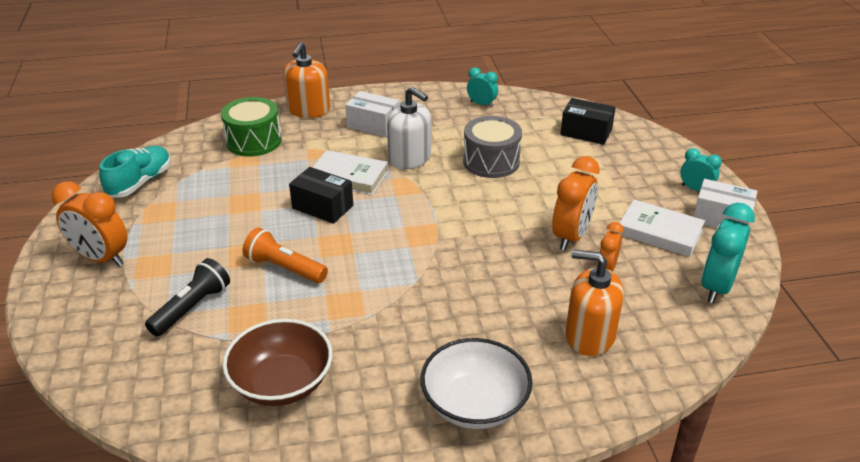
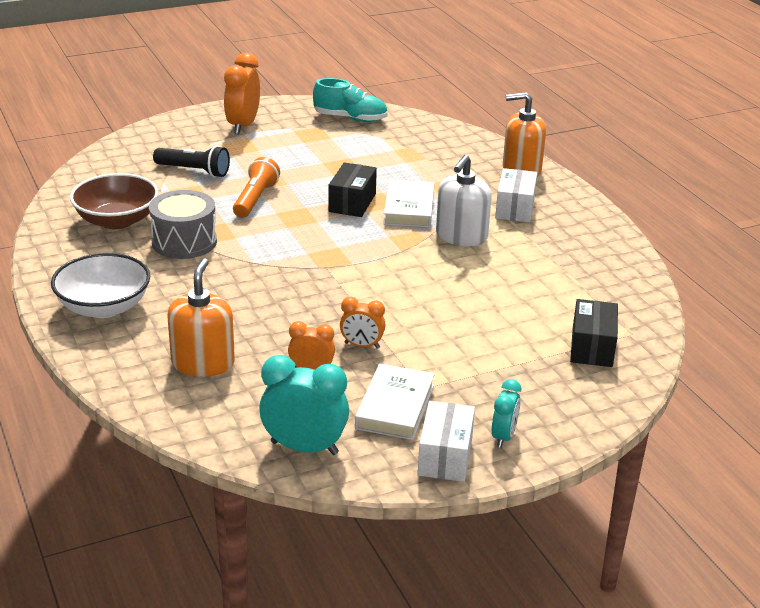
camera: 75 degrees right, 5 degrees down
green drum [221,97,281,157] -> none
grey drum [463,116,522,178] -> grey drum moved to [149,190,217,259]
turquoise clock [467,67,498,108] -> none
orange clock [552,156,600,250] -> orange clock [340,297,386,349], size x0.58

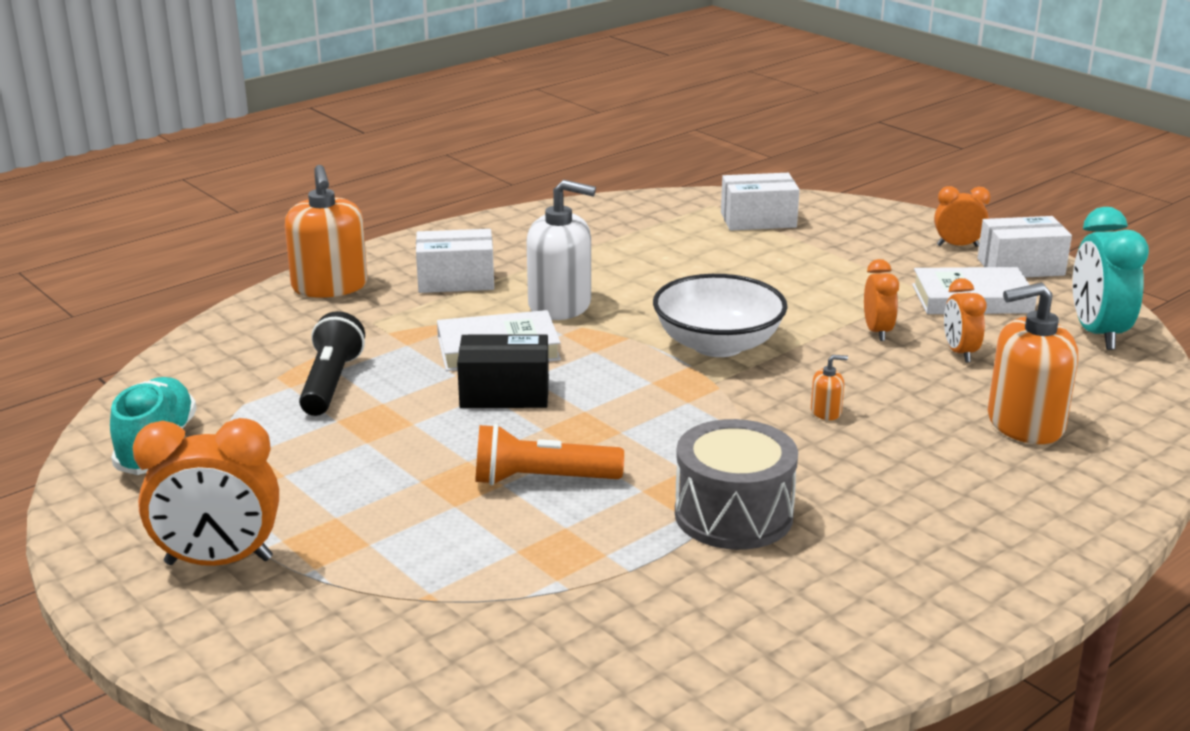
camera: 105 degrees left, 5 degrees down
white bowl [51,253,150,318] -> white bowl moved to [653,274,788,357]
brown bowl [70,173,158,229] -> none
black flashlight [153,146,230,177] -> black flashlight moved to [299,311,365,416]
turquoise clock [492,379,521,448] -> orange clock [934,186,990,247]
black box [570,299,618,367] -> white box [721,173,800,231]
none -> orange soap dispenser [811,355,848,420]

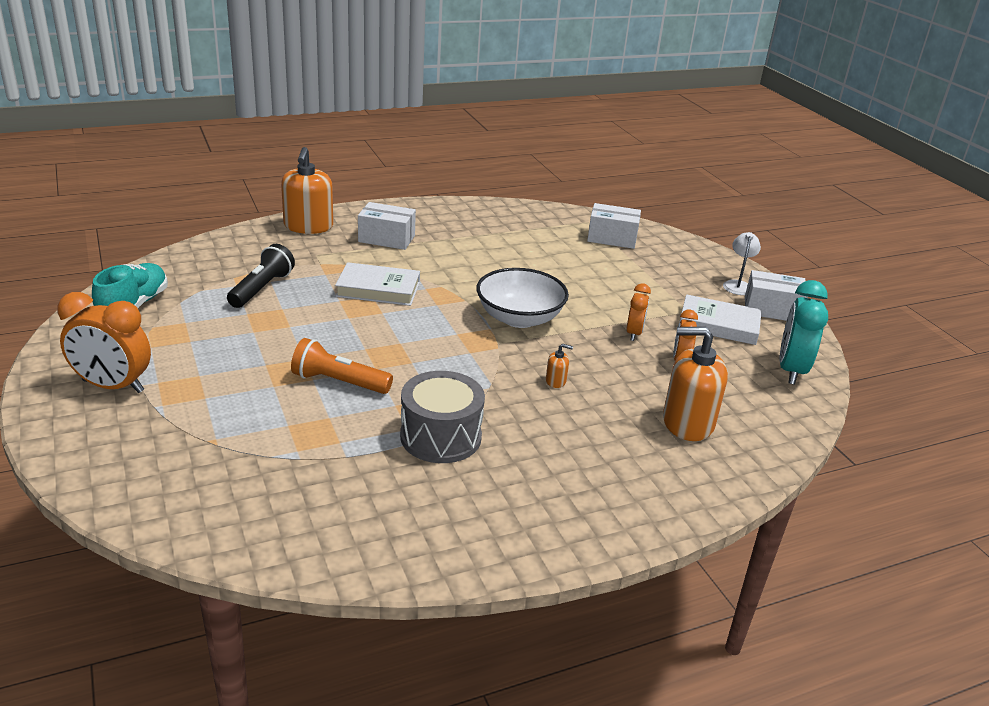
camera: 15 degrees right, 5 degrees up
black box [457,334,549,408] -> none
white soap dispenser [527,180,596,320] -> none
orange clock [934,186,990,247] -> white lamp [723,232,761,295]

